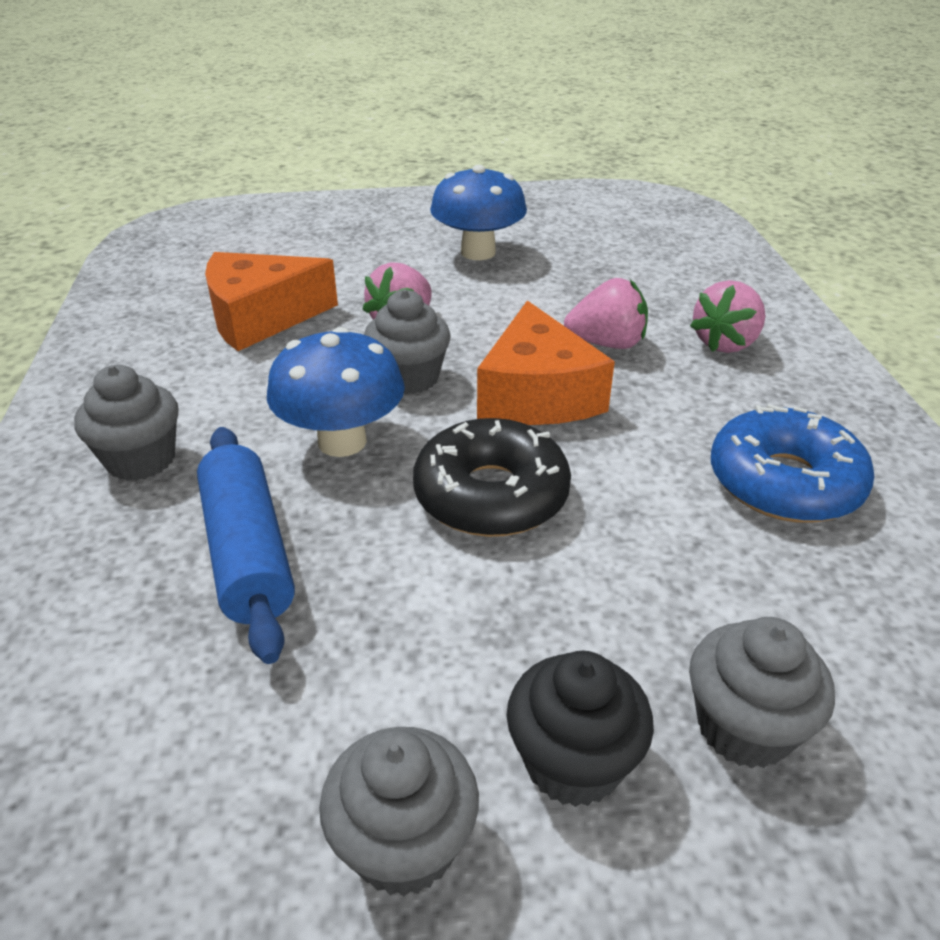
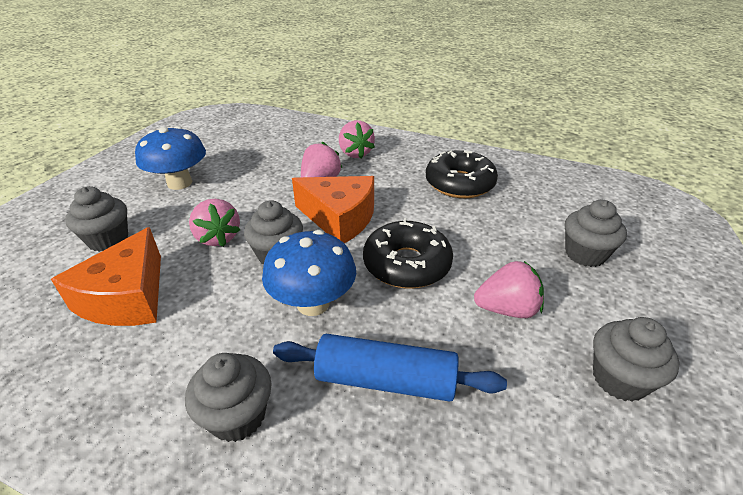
camera: 60 degrees left, 0 degrees up
black cupcake [507,651,654,807] -> none
blue donut [711,404,875,523] -> black donut [426,150,498,198]
none -> grey cupcake [65,186,128,252]
none -> pink strawberry [474,261,544,318]

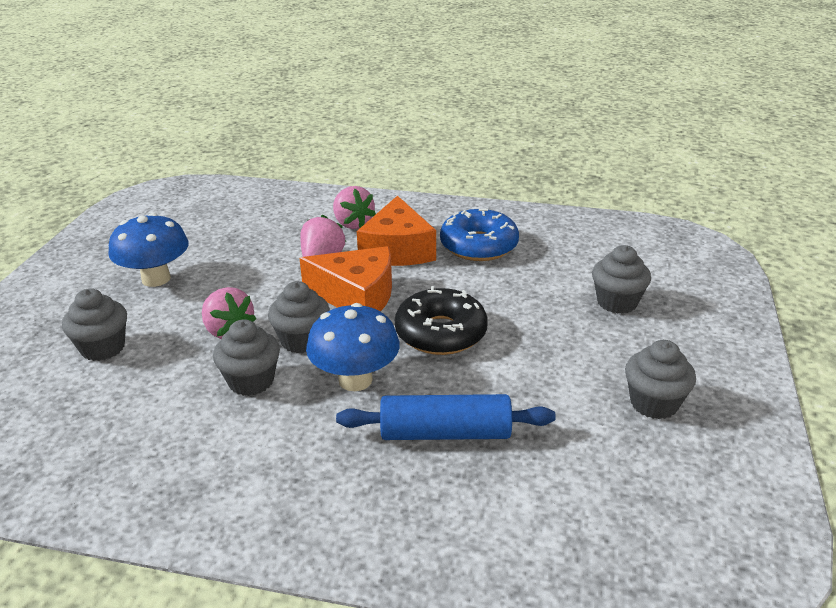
camera: 10 degrees left, 5 degrees down
orange cheese [51,227,161,326] -> orange cheese moved to [357,196,436,266]
grey cupcake [185,353,272,442] -> grey cupcake moved to [213,319,280,396]
black donut [426,150,498,198] -> blue donut [440,209,519,261]
pink strawberry [474,261,544,318] -> none

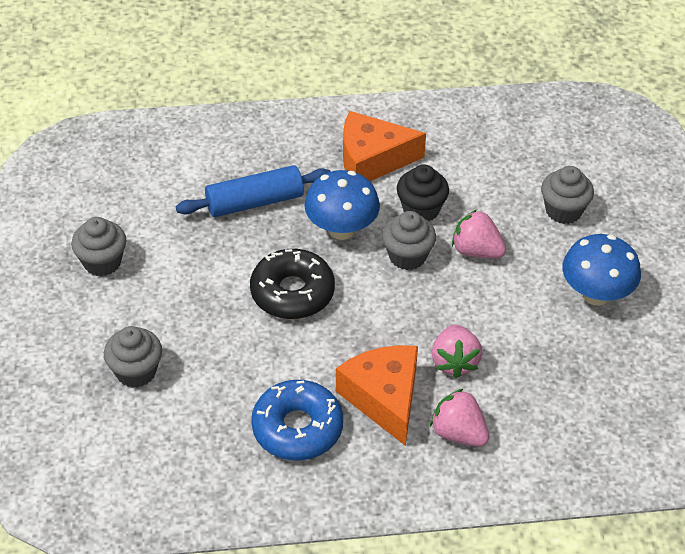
camera: 160 degrees right, 15 degrees up
grey cupcake [213,319,280,396] -> black cupcake [397,164,449,221]
orange cheese [299,246,392,312] -> orange cheese moved to [343,111,426,181]

